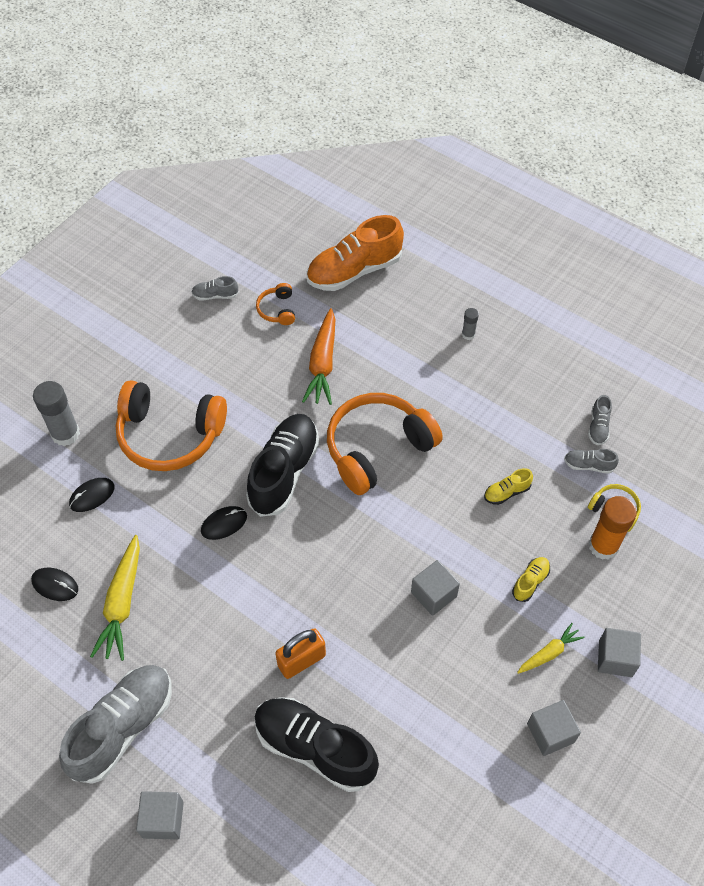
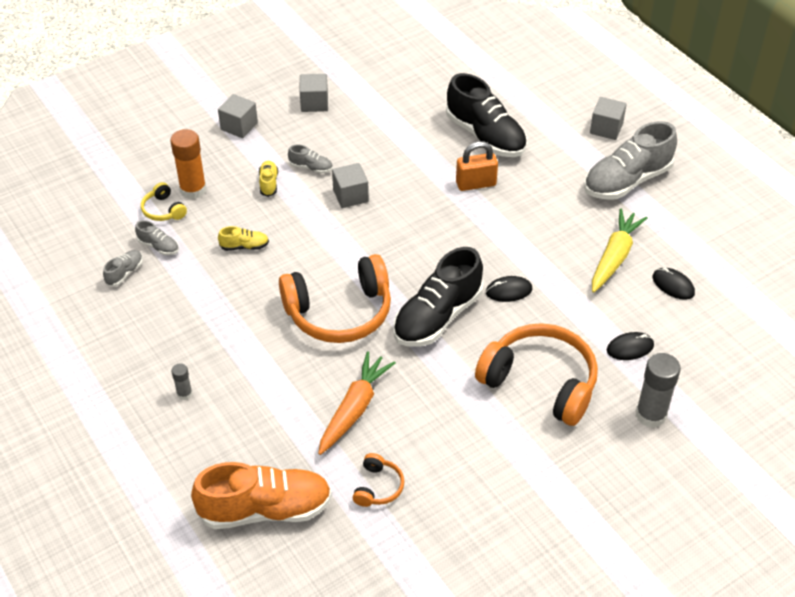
camera: 160 degrees left, 10 degrees down
grey shoe [192,276,239,300] -> grey shoe moved to [288,145,333,173]
yellow shoe [512,557,550,602] -> yellow shoe turned 120 degrees clockwise [259,161,278,197]
yellow carrot [517,623,585,674] -> none

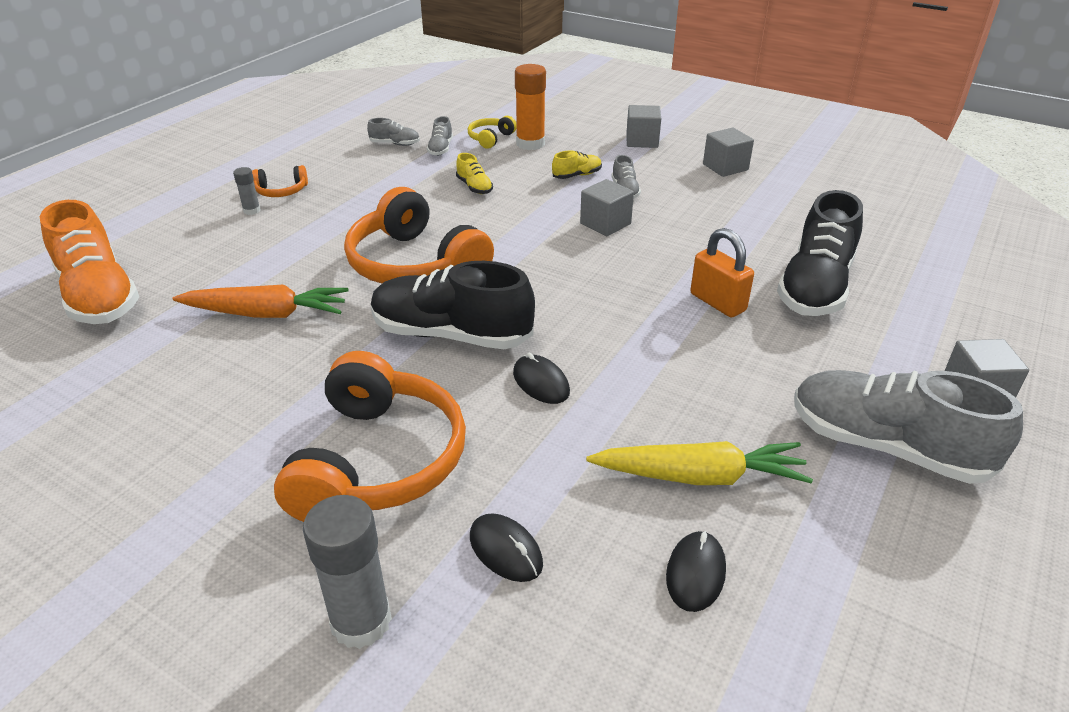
camera: 65 degrees right, 10 degrees down
orange headphones [353,453,404,507] -> orange headphones moved to [252,165,308,197]

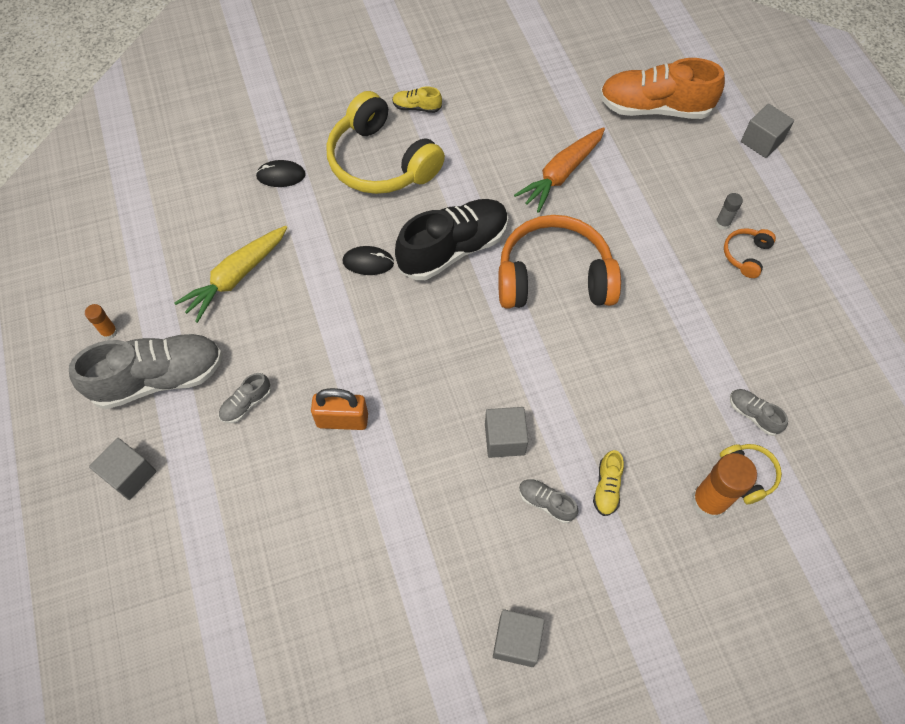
camera: 130 degrees right, 25 degrees up
orange headphones [274,351,466,522] -> yellow headphones [326,91,445,194]
grey glue stick [303,495,392,649] -> none
grey shoe [367,118,420,146] -> grey shoe moved to [219,373,271,423]
yellow shoe [456,153,493,194] -> yellow shoe moved to [392,87,442,113]
grey cube [626,105,661,148] -> grey cube moved to [741,104,794,158]
black mouse [666,531,726,612] -> none
black shoe [777,190,863,316] -> none
none -> orange glue stick [85,304,118,339]

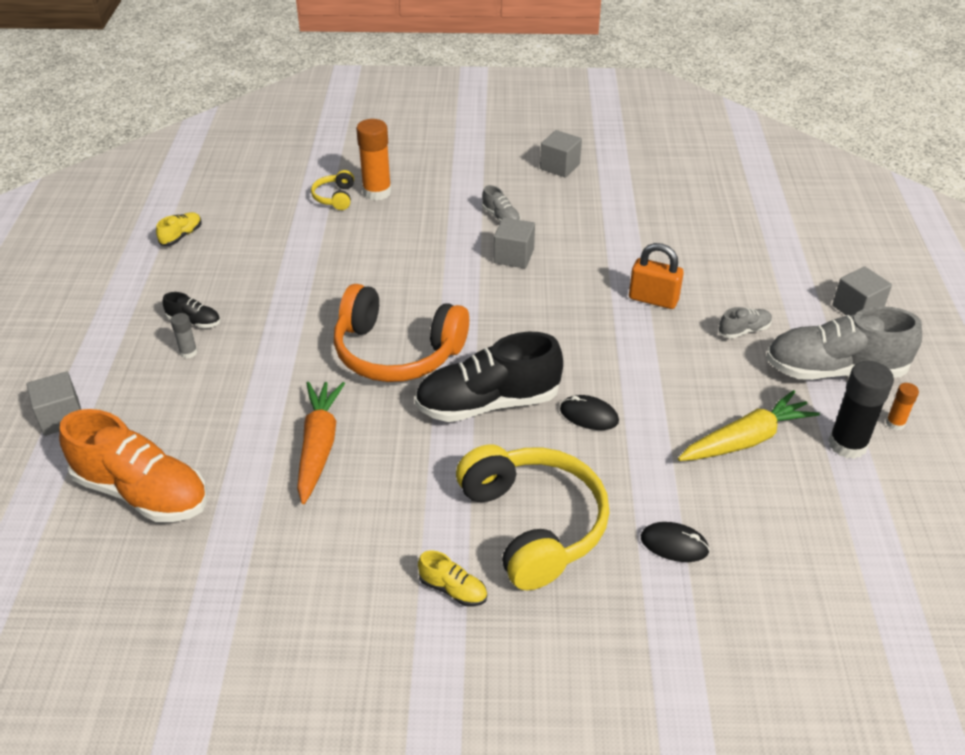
camera: 160 degrees left, 20 degrees down
orange carrot [514,127,605,213] -> orange carrot turned 60 degrees counterclockwise [297,382,345,504]
yellow shoe [593,450,624,516] -> yellow shoe moved to [156,212,201,246]
orange headphones [724,228,776,278] -> black shoe [163,292,220,328]
grey shoe [730,389,788,436] -> none
none -> black glue stick [828,361,894,459]

